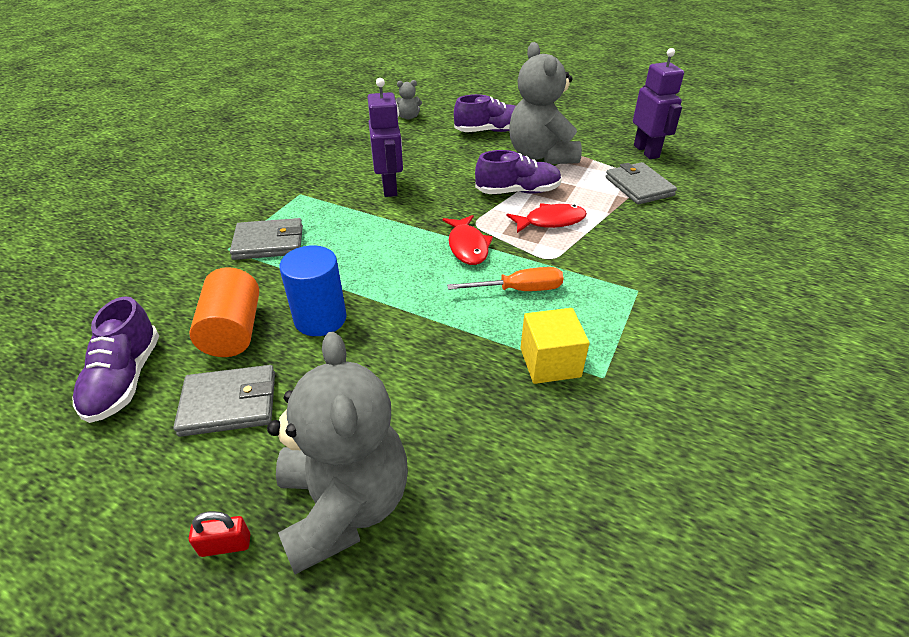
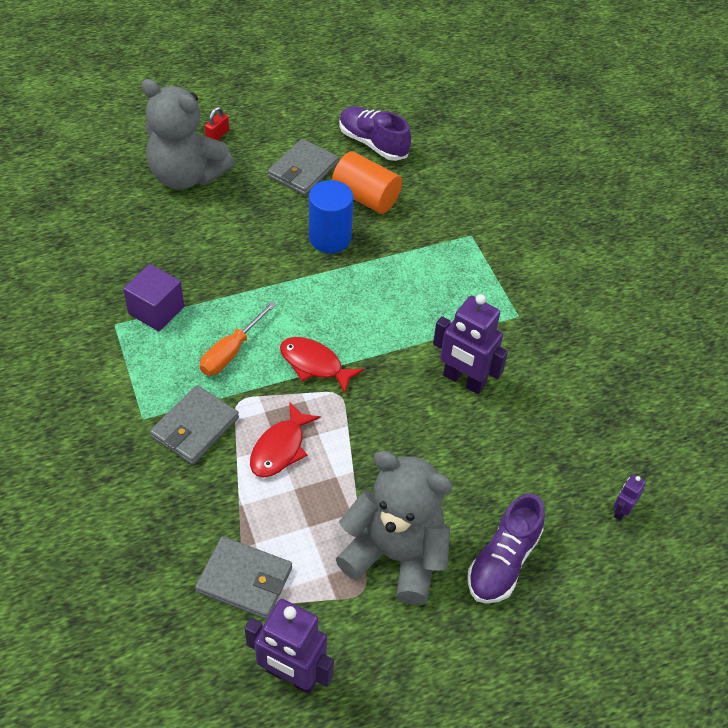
camera: 130 degrees right, 10 degrees up
grey wallet [230,218,303,260] -> grey wallet moved to [150,385,239,465]
grey teddy bear [396,80,422,120] -> purple robot [613,474,646,521]
purple shoe [475,150,562,194] -> none
yellow cube [520,308,590,384] -> purple cube [123,264,184,332]

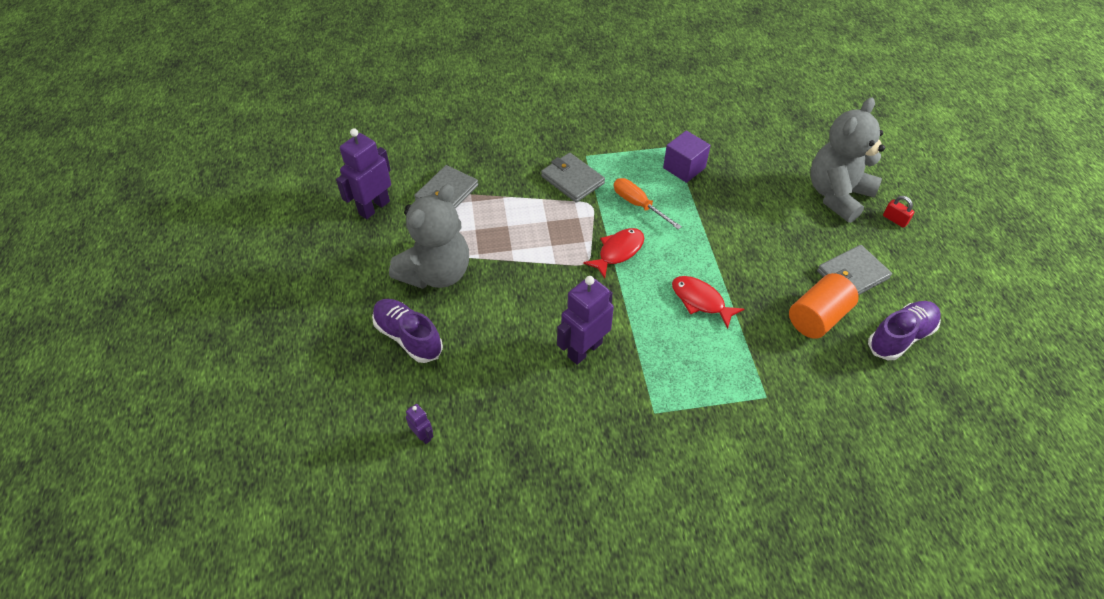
camera: 105 degrees right, 0 degrees up
red fish [250,402,321,477] -> red fish moved to [672,276,744,329]
grey wallet [268,139,339,195] -> grey wallet turned 75 degrees counterclockwise [817,245,892,295]
blue cylinder [309,180,353,253] -> none

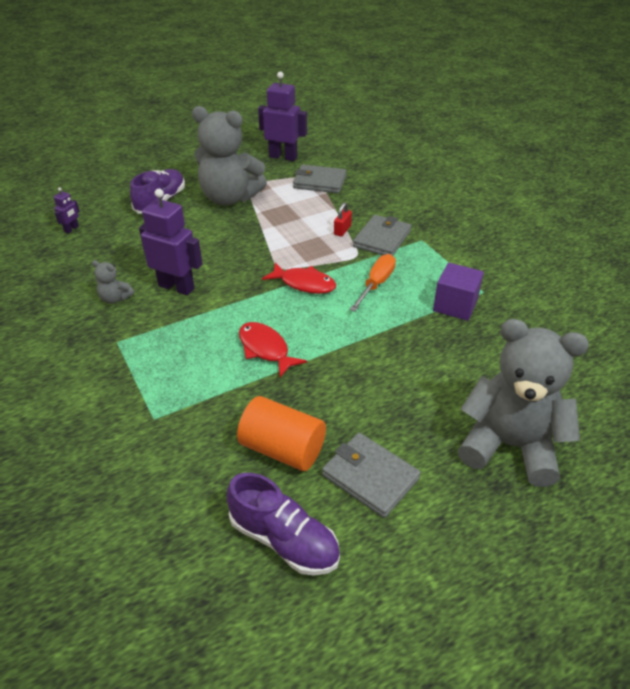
camera: 70 degrees right, 10 degrees down
red fish [672,276,744,329] -> red fish turned 60 degrees counterclockwise [239,322,307,377]
red padlock [883,196,914,228] -> red padlock moved to [334,202,352,236]
none -> grey teddy bear [92,260,134,304]

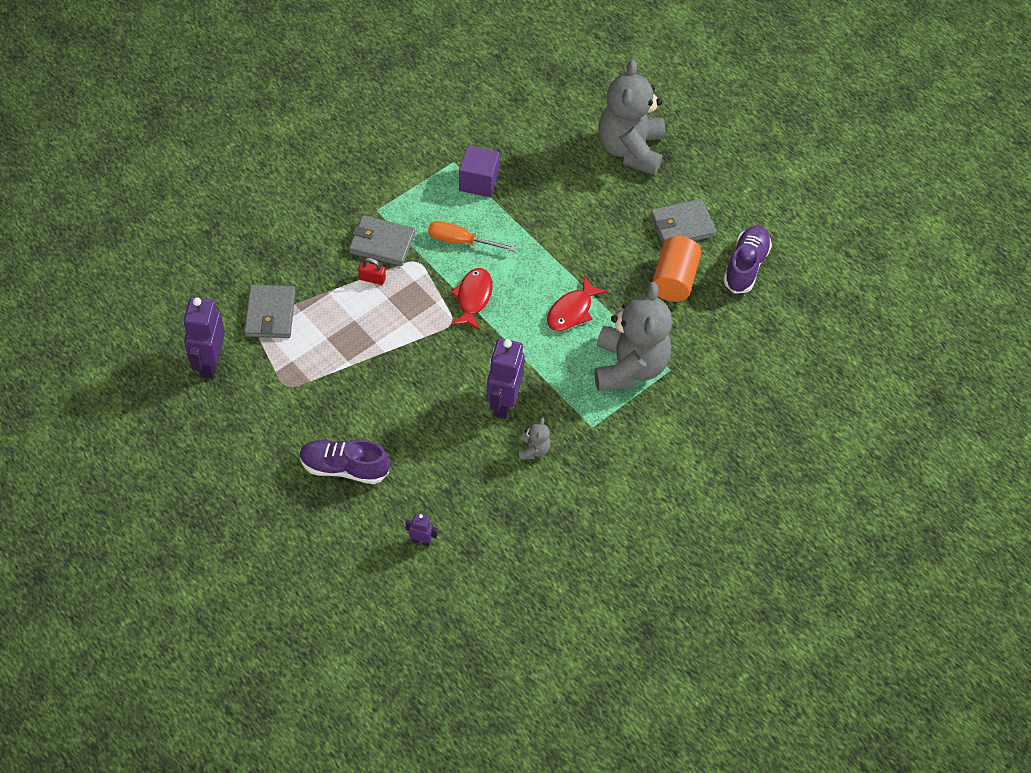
camera: 105 degrees left, 15 degrees up
grey teddy bear [192,106,267,205] -> grey teddy bear moved to [594,282,672,391]
grey wallet [322,433,421,518] -> grey wallet turned 45 degrees clockwise [650,199,716,245]

